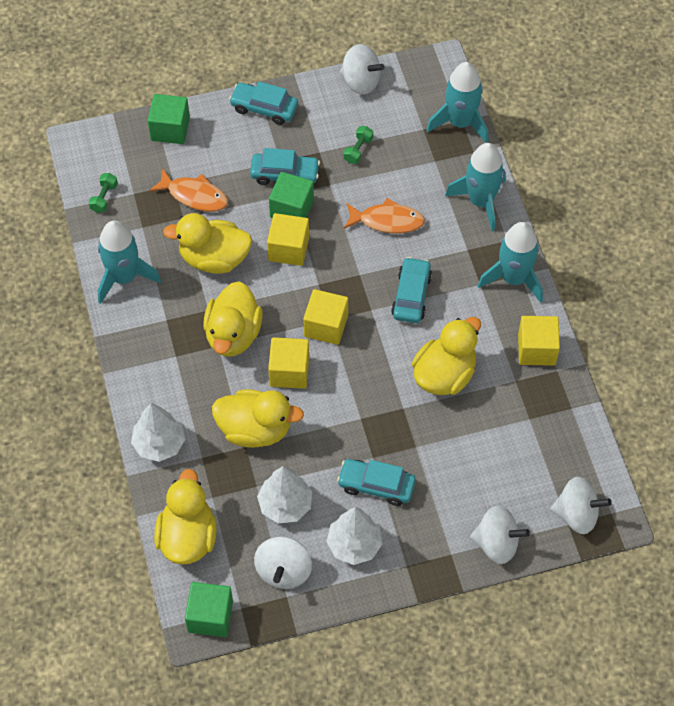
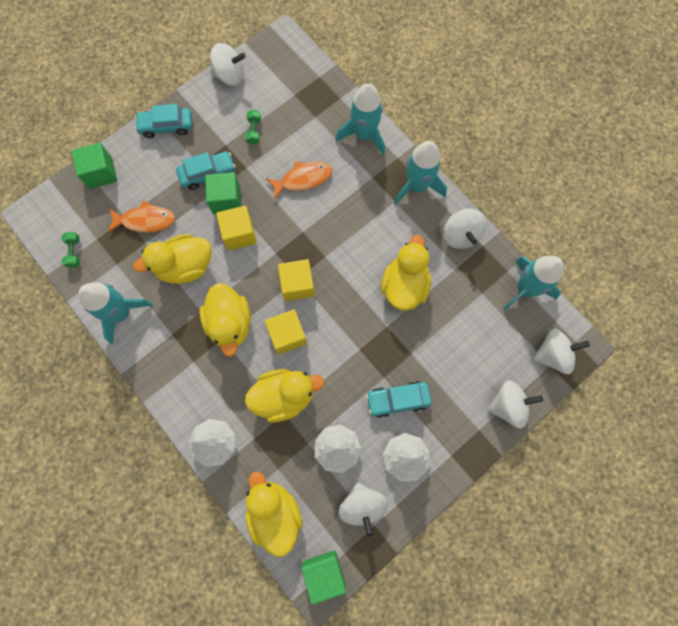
camera: 25 degrees left, 15 degrees up
turquoise car [391,257,432,323] -> none
turquoise rocket [427,62,488,143] -> turquoise rocket moved to [503,256,564,310]
yellow cube [518,316,560,366] -> white spinning top [443,209,487,249]

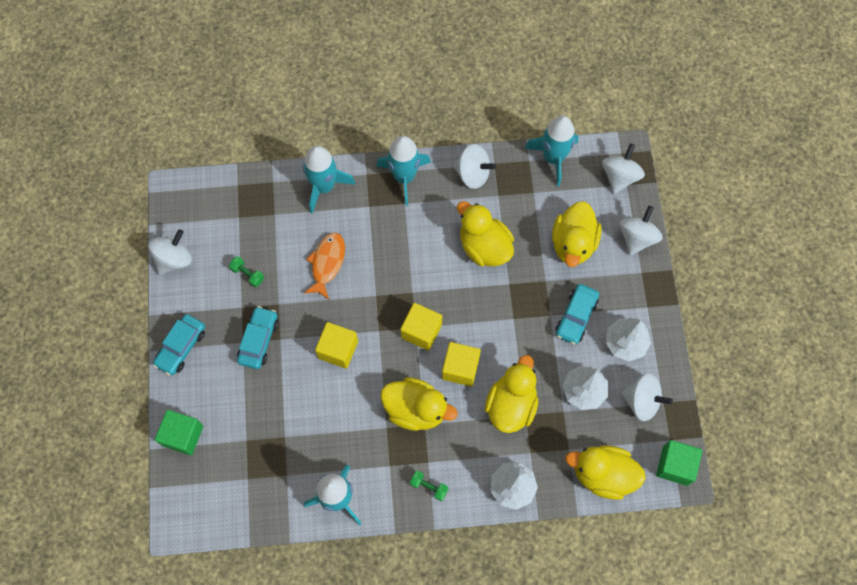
camera: 55 degrees left, 5 degrees down
green dumbbell [62,232,80,268] -> green dumbbell moved to [410,470,449,501]
orange fish [107,201,175,232] -> none
yellow duck [133,234,211,284] -> yellow duck moved to [552,201,602,267]
green cube [205,172,241,214] -> none

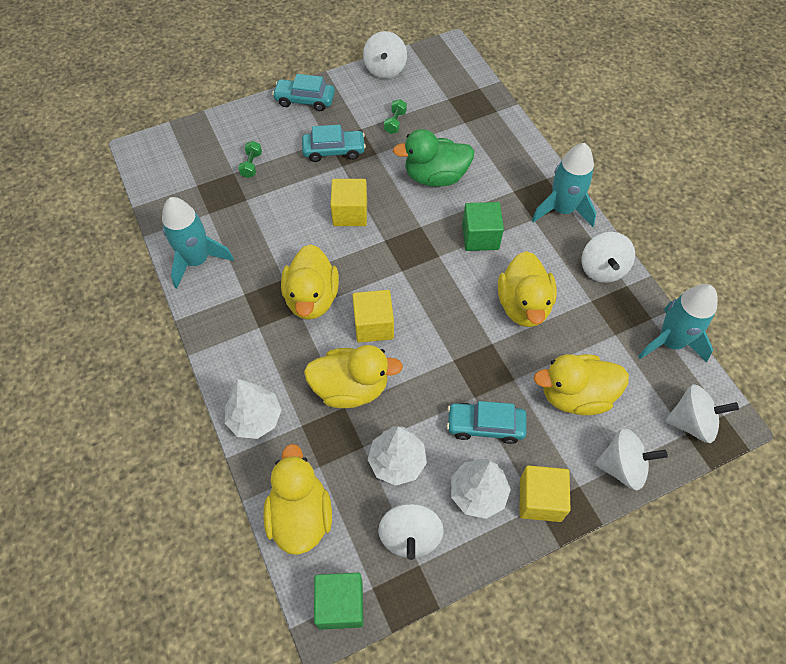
camera: 70 degrees right, 10 degrees down
white spinning top [148,229,192,275] -> white spinning top turned 75 degrees clockwise [363,31,407,79]
green cube [155,410,203,455] -> green cube moved to [462,202,504,251]
turquoise rocket [303,146,355,213] -> none
orange fish [304,233,345,299] -> green duck [393,129,475,187]
yellow cube [400,303,442,351] -> yellow cube moved to [520,465,571,522]
green dumbbell [410,470,449,501] -> green dumbbell moved to [238,141,262,178]
yellow duck [457,201,514,267] -> yellow duck turned 150 degrees clockwise [498,251,557,327]

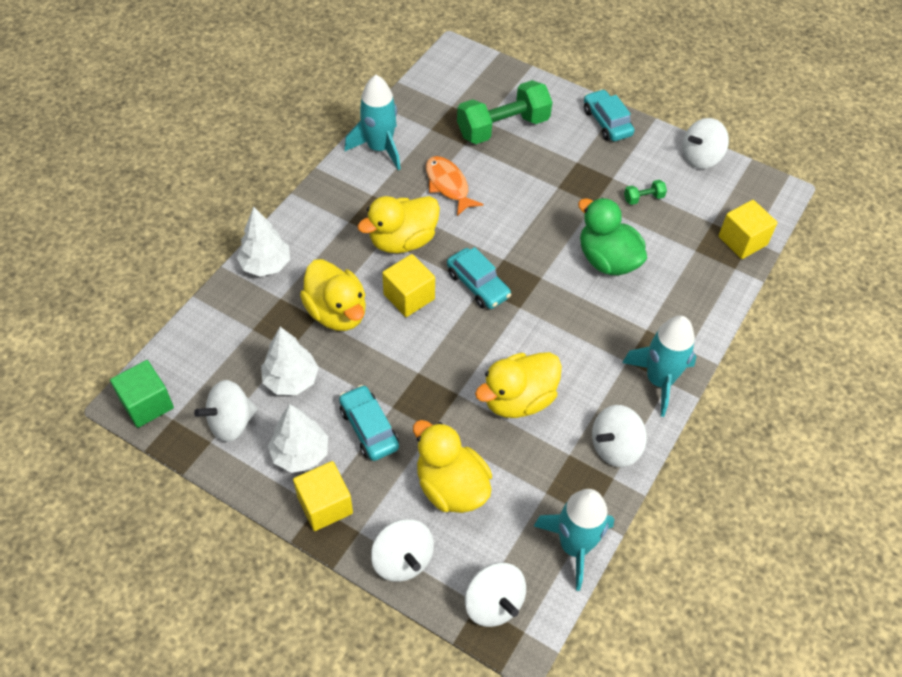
camera: 55 degrees right, 5 degrees down
green dumbbell [238,141,262,178] -> green dumbbell [457,80,553,144], size x2.39
yellow duck [263,444,332,555] -> none
turquoise car [302,125,366,162] -> turquoise car moved to [447,247,511,309]
yellow cube [330,179,367,226] -> yellow cube moved to [718,200,778,259]
green cube [462,202,504,251] -> none
none -> orange fish [426,156,483,216]

